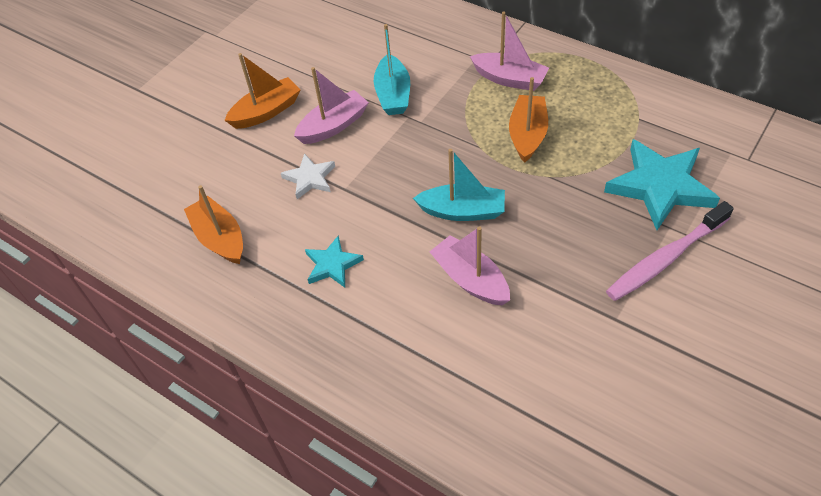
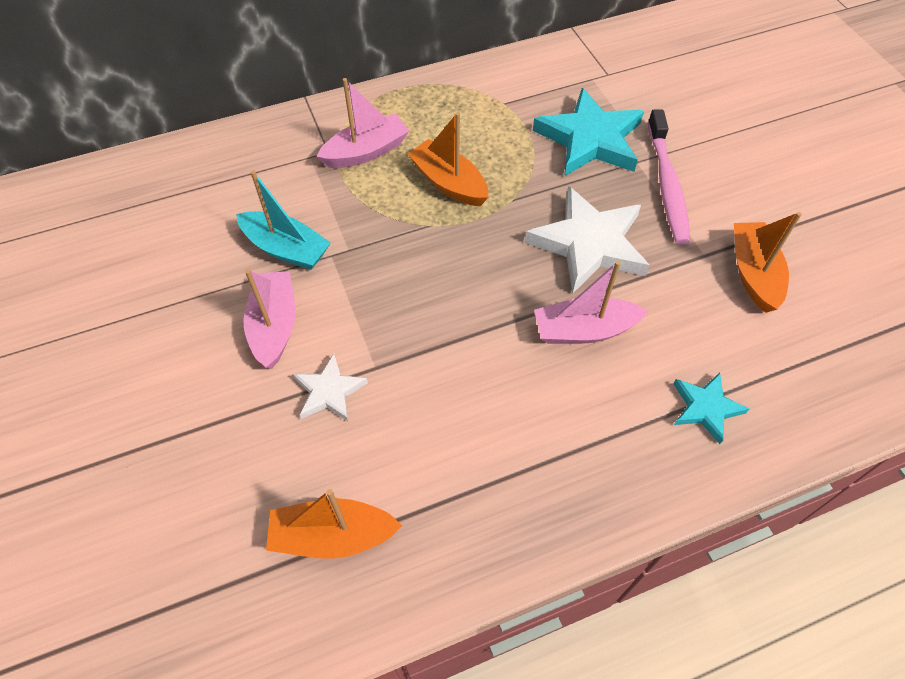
camera: 60 degrees left, 5 degrees up
orange boat [224,53,300,129] -> orange boat moved to [734,212,802,313]
turquoise star [305,235,364,288] -> turquoise star moved to [673,373,749,444]
turquoise boat [413,149,505,221] -> none
none -> white star [525,186,650,294]

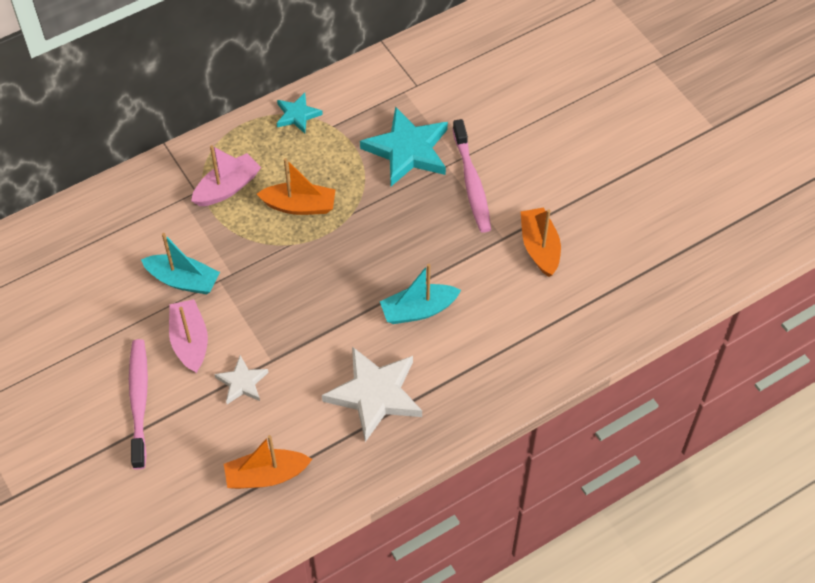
camera: 10 degrees left, 0 degrees up
orange boat [408,112,489,206] -> orange boat turned 150 degrees clockwise [257,158,336,215]
white star [525,186,650,294] -> white star moved to [322,347,422,442]
pink boat [534,261,648,344] -> turquoise boat [380,264,461,324]
turquoise star [673,373,749,444] -> turquoise star moved to [277,93,323,134]
none -> pink toothbrush [129,339,148,470]

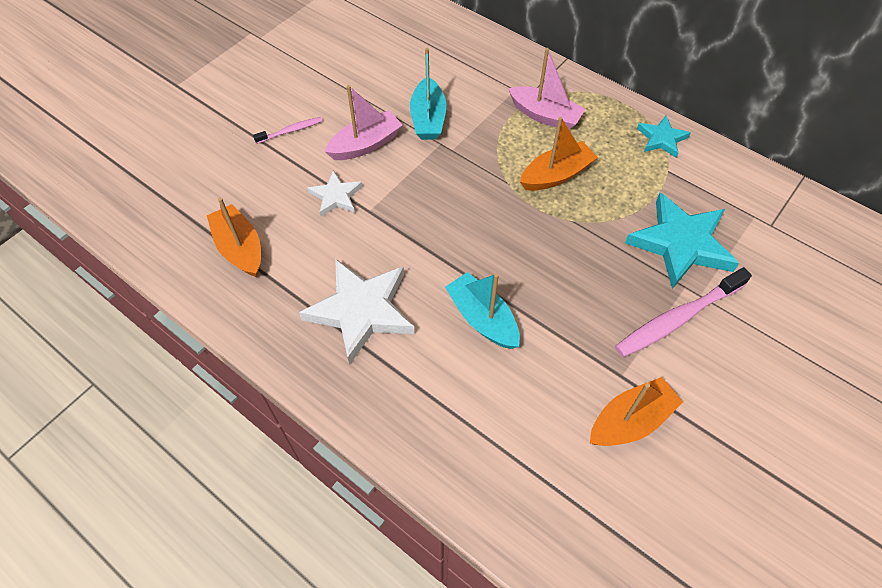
camera: 70 degrees right, 0 degrees up
pink toothbrush [129,339,148,470] -> pink toothbrush [253,117,322,144], size x0.51
orange boat [257,158,336,215] -> orange boat turned 105 degrees counterclockwise [520,117,598,191]

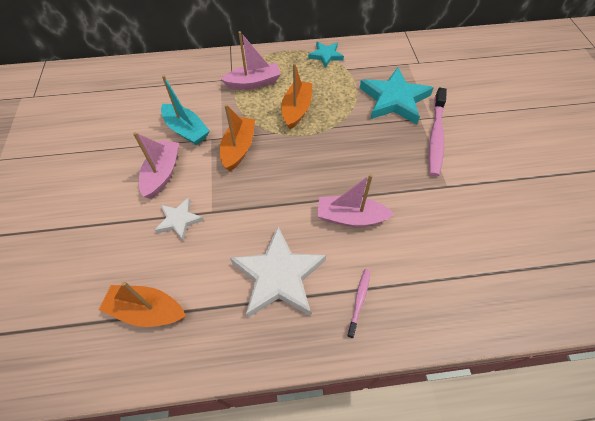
camera: 45 degrees left, 0 degrees up
pink toothbrush [253,117,322,144] -> pink toothbrush moved to [347,269,370,338]
turquoise boat [445,272,520,349] -> pink boat [317,174,394,227]
orange boat [590,377,683,446] -> orange boat moved to [220,104,255,171]

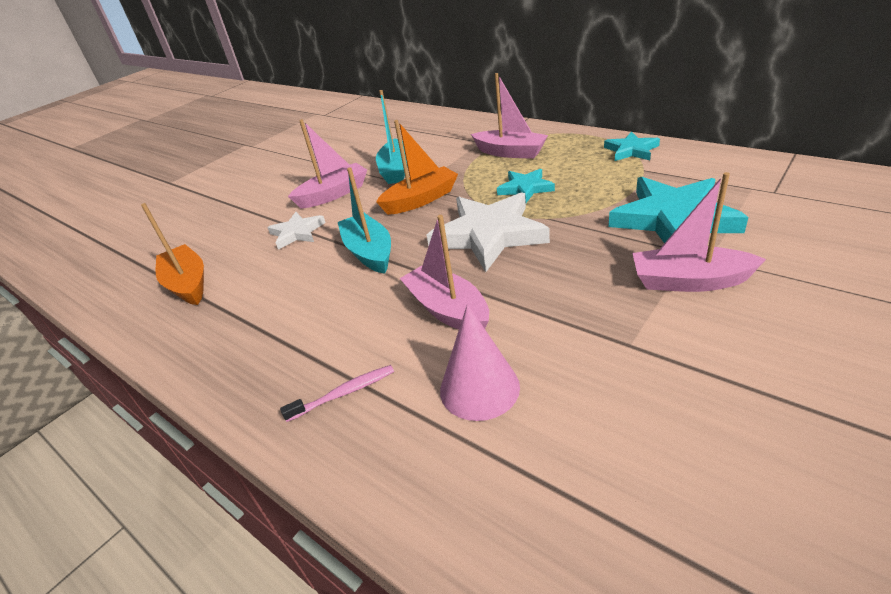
camera: 50 degrees right, 20 degrees down
white star [230,226,326,318] -> white star moved to [427,192,550,272]
orange boat [281,63,312,129] -> turquoise star [497,169,555,203]
pink toothbrush [429,88,447,177] -> pink boat [632,172,766,292]
none -> turquoise boat [338,167,391,274]
none -> pink cone [440,304,520,421]

